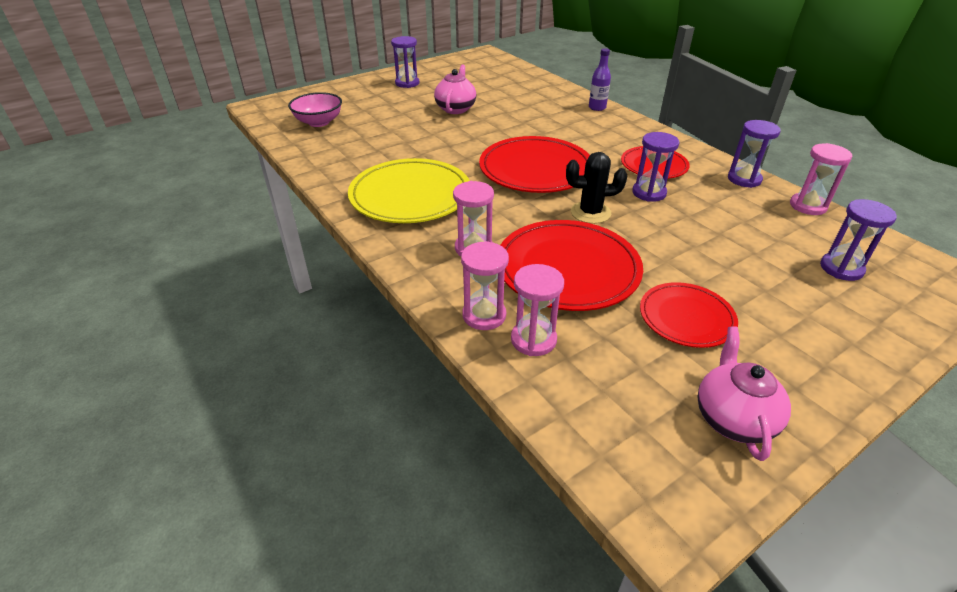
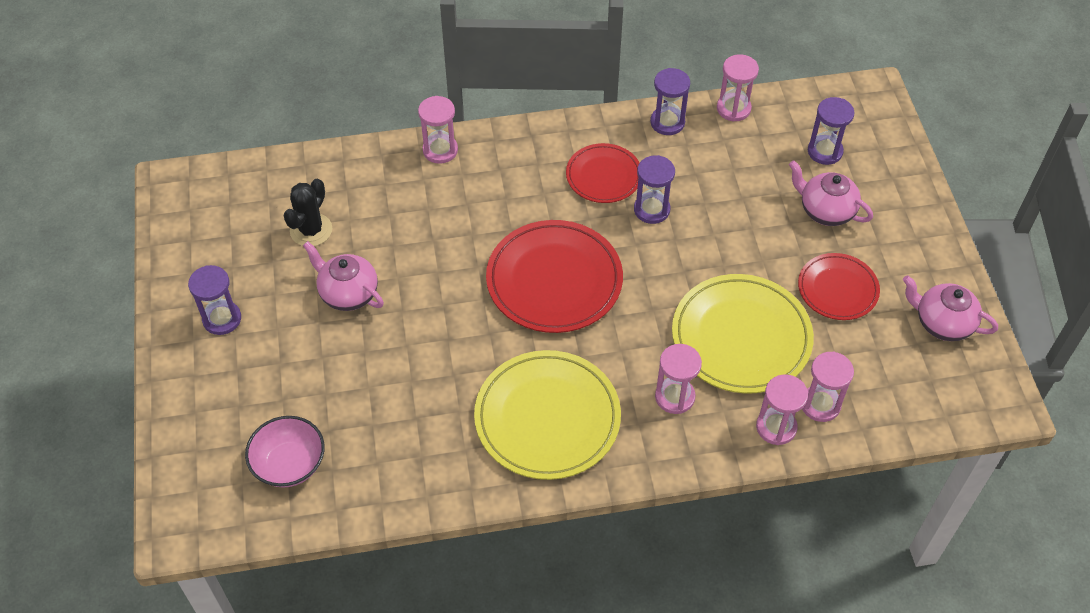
camera: 65 degrees left, 15 degrees up
red plate [501,220,643,311] -> yellow plate [672,274,814,394]
black cactus [566,152,628,224] -> black cactus moved to [284,179,332,246]
purple bottle [589,48,611,111] -> pink hourglass [418,96,458,164]
none -> pink teapot [789,160,873,226]

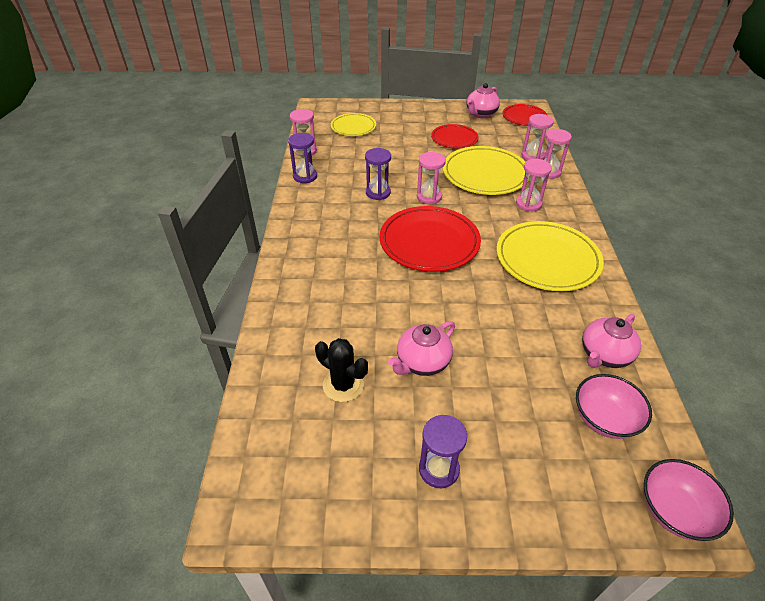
camera: 80 degrees left, 10 degrees down
pink hourglass [418,96,458,164] -> pink hourglass moved to [417,152,446,204]
red plate [566,143,640,203] -> red plate moved to [503,104,547,126]
pink teapot [789,160,873,226] -> pink teapot moved to [582,314,641,368]
purple hourglass [808,97,854,165] -> yellow plate [331,113,376,136]
none -> pink bowl [644,459,734,541]

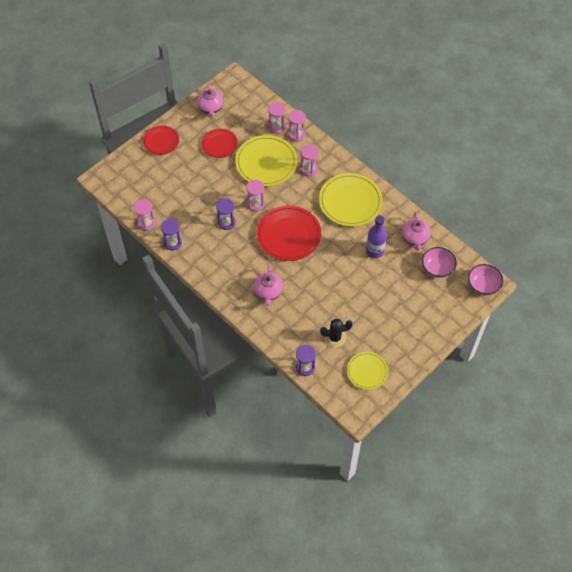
camera: 45 degrees left, 15 degrees up
yellow plate [331,113,376,136] -> yellow plate moved to [347,352,388,390]
pink teapot [388,321,455,376] -> pink teapot moved to [254,265,283,306]
purple hourglass [419,415,467,488] -> purple hourglass moved to [296,345,316,376]
red plate [503,104,547,126] -> red plate moved to [143,126,179,155]
none -> purple bottle [366,216,387,258]

